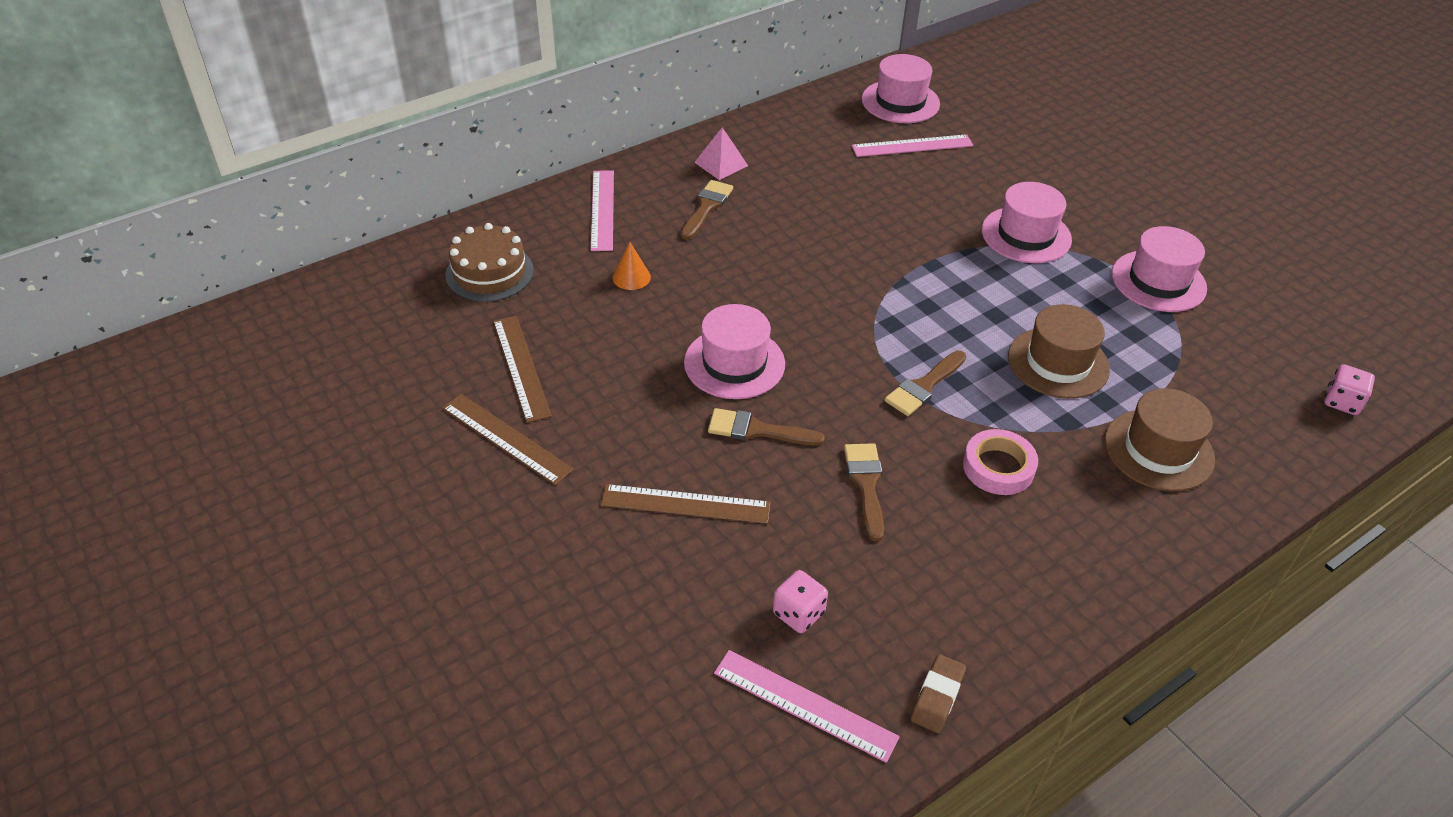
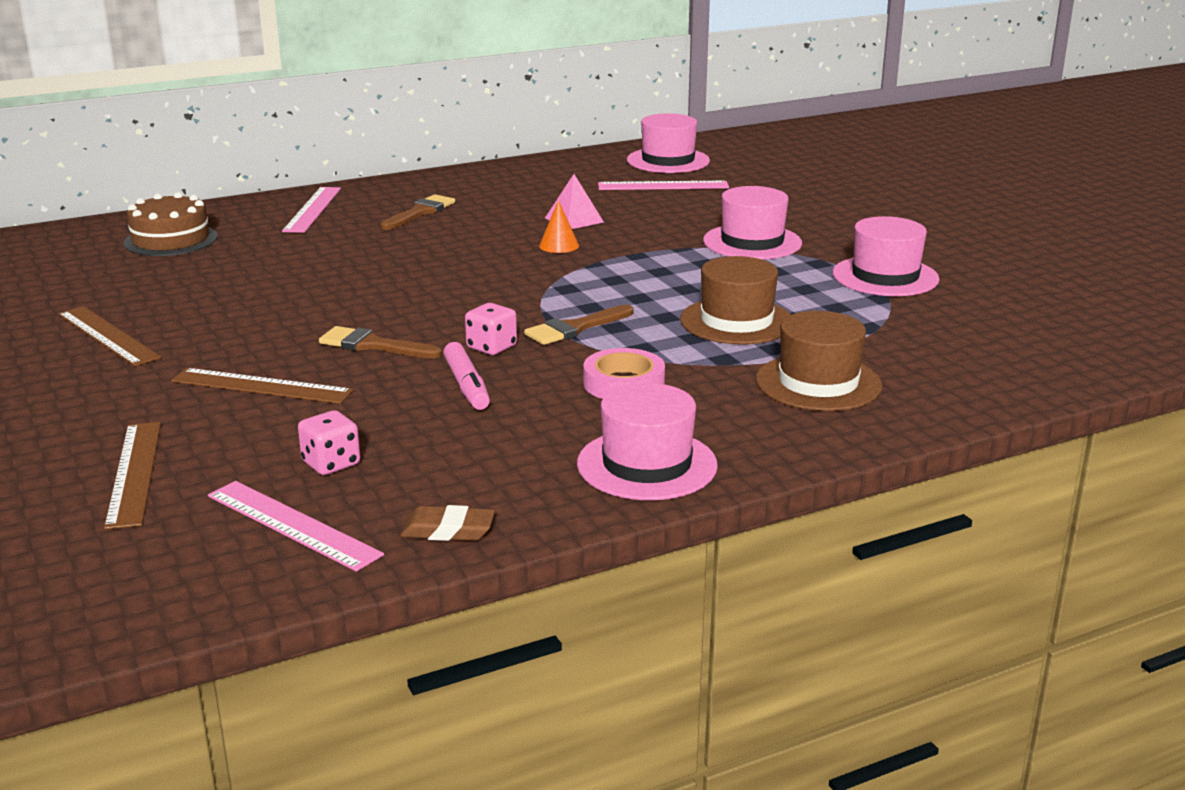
camera: 10 degrees right, 20 degrees down
brown ruler [493,316,552,423] -> brown ruler moved to [104,422,161,530]
orange cone [613,242,651,290] -> orange cone moved to [539,200,579,253]
pink hat [684,304,785,399] -> pink hat moved to [577,383,718,500]
pink pyramid [694,127,748,180] -> pink pyramid moved to [545,174,604,229]
brown brush [844,443,884,541] -> pink marker [443,342,490,410]
brown eraser [911,654,966,733] -> brown eraser turned 60 degrees clockwise [400,505,495,541]
pink dice [1324,364,1375,415] -> pink dice moved to [465,303,517,355]

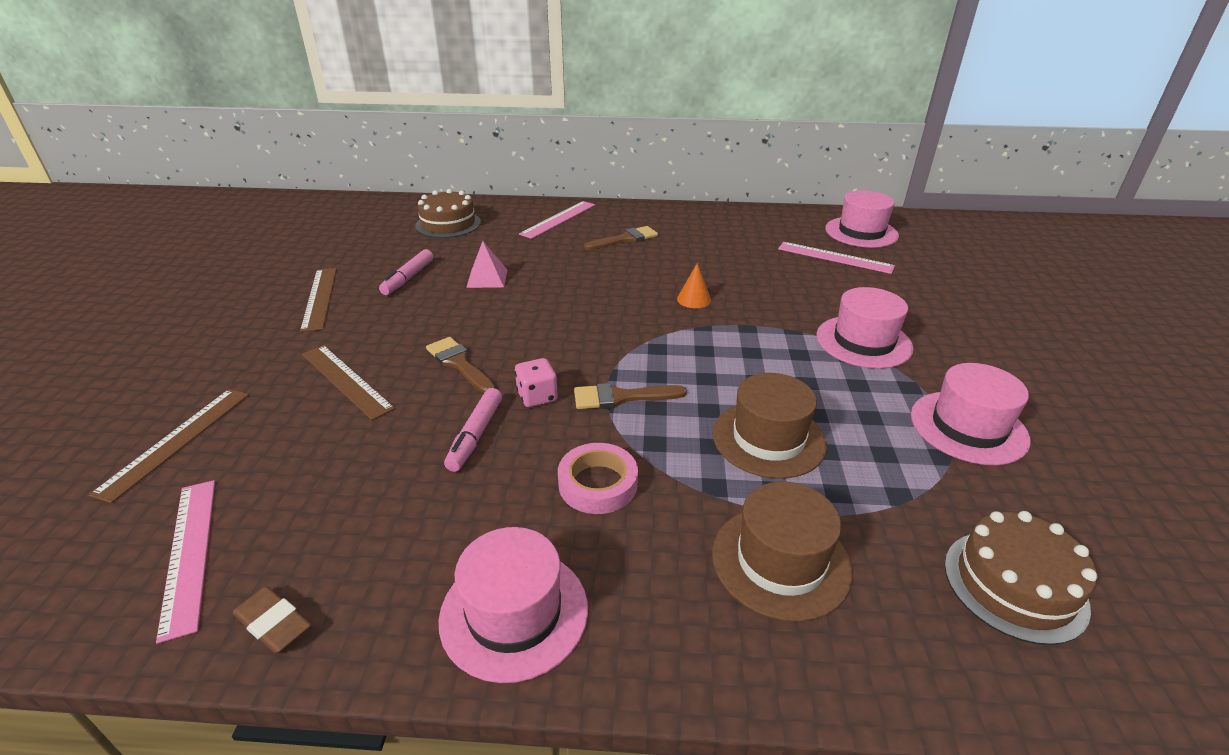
camera: 30 degrees right, 10 degrees up
pink dice [298,410,360,475] -> none
pink pyramid [545,174,604,229] -> pink pyramid moved to [466,241,507,288]
none -> pink marker [379,249,433,295]
none -> brown cake [945,511,1097,645]

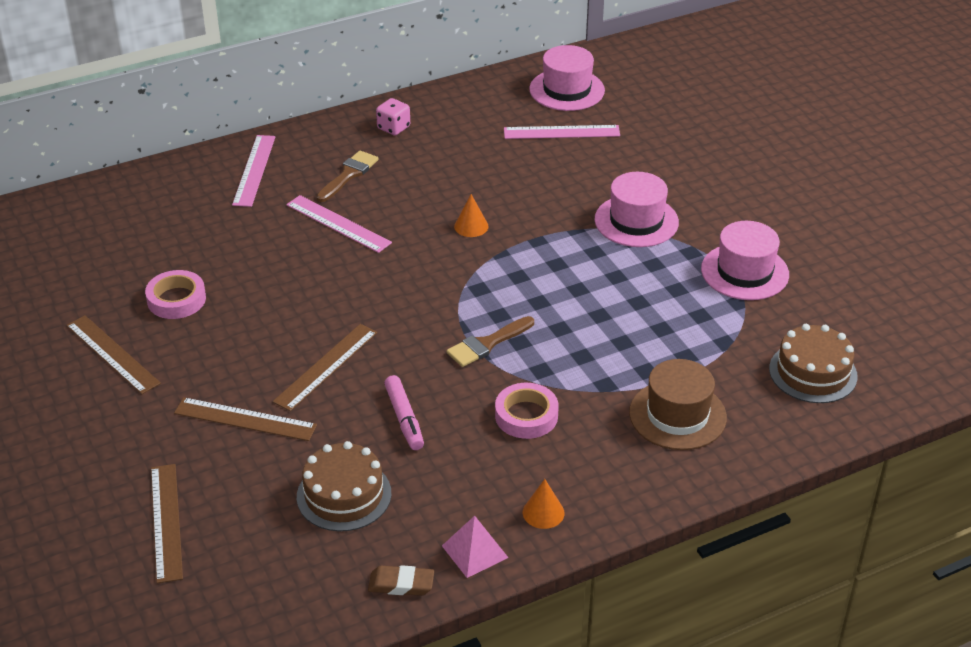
camera: 30 degrees left, 5 degrees up
pink ruler [156,480,215,644] -> pink ruler moved to [286,195,392,253]
pink marker [379,249,433,295] -> pink tape [145,270,206,319]
brown cake [415,189,481,238] -> brown cake moved to [297,441,391,532]
brown brush [426,337,495,393] -> brown ruler [273,324,378,411]
pink hat [439,527,588,683] -> orange cone [522,479,565,529]
pink pyramid [466,241,507,288] -> pink pyramid moved to [442,516,509,578]
pink dice [515,358,558,407] -> pink dice moved to [376,98,410,135]
brown hat [712,373,827,479] -> none

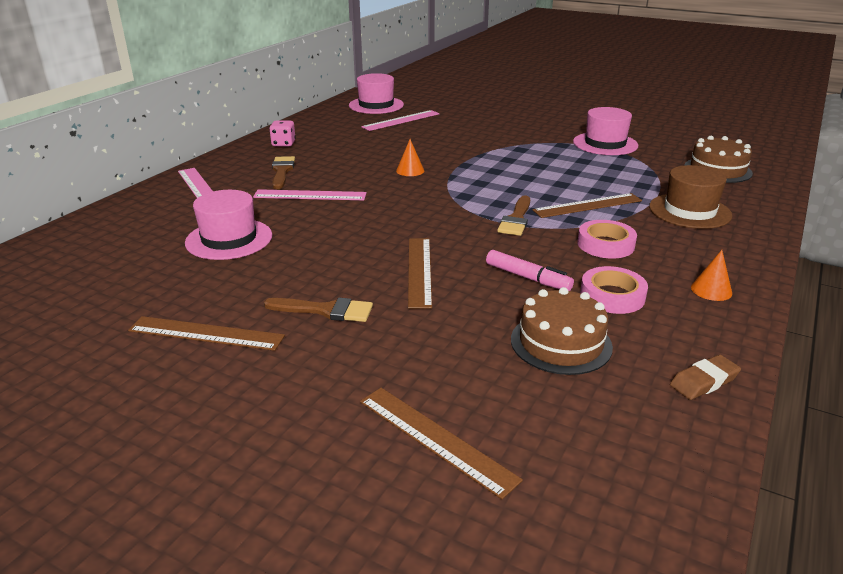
camera: 35 degrees left, 10 degrees down
pink tape [145,270,206,319] -> pink tape moved to [580,266,648,314]
brown ruler [174,397,317,441] -> brown ruler moved to [532,193,642,218]
pink pyramid [442,516,509,578] -> none
pink hat [594,172,679,247] -> pink hat moved to [185,190,272,260]
none -> brown brush [264,298,373,322]

